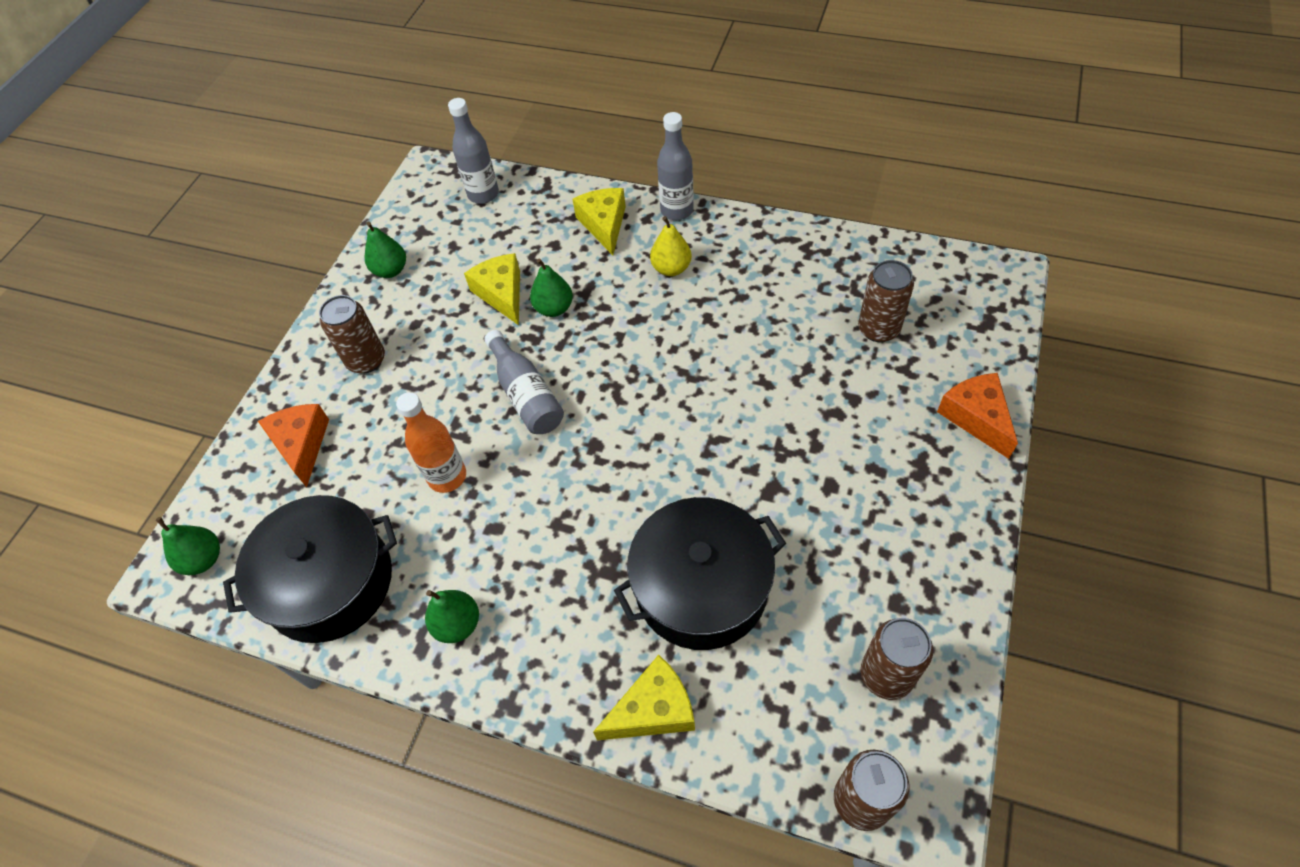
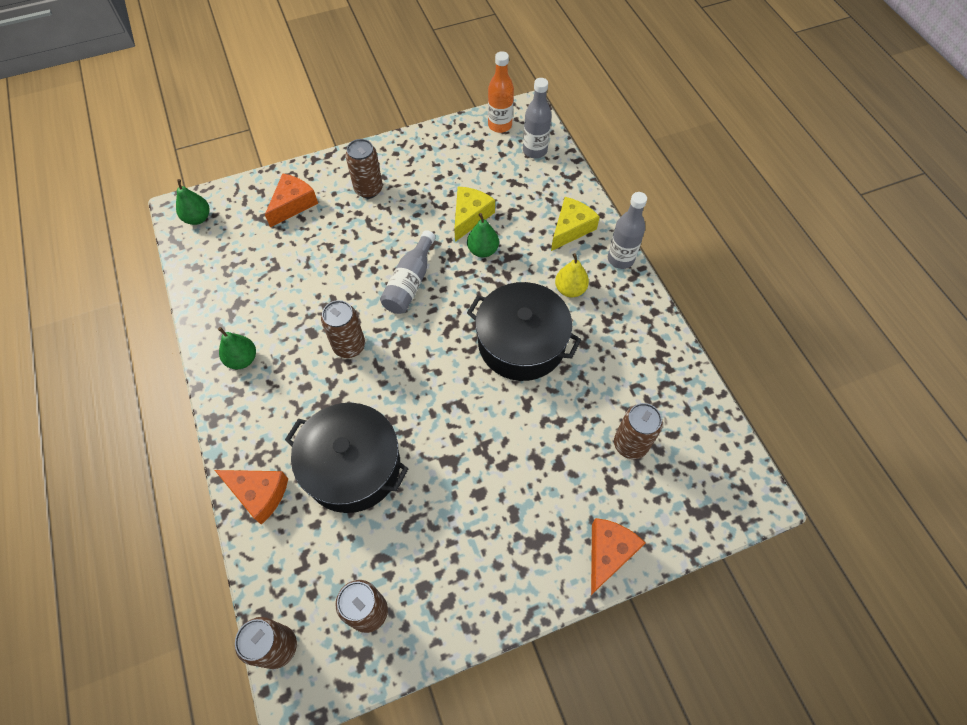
camera: 45 degrees right, 5 degrees up
black pot [223,495,397,643] -> black pot moved to [467,282,582,381]
green pear [365,221,406,278] -> none
orange bottle [396,392,466,493] -> orange bottle moved to [488,51,514,133]
yellow cheese [593,655,695,741] -> orange cheese [215,470,288,525]
none -> brown can [321,300,365,358]

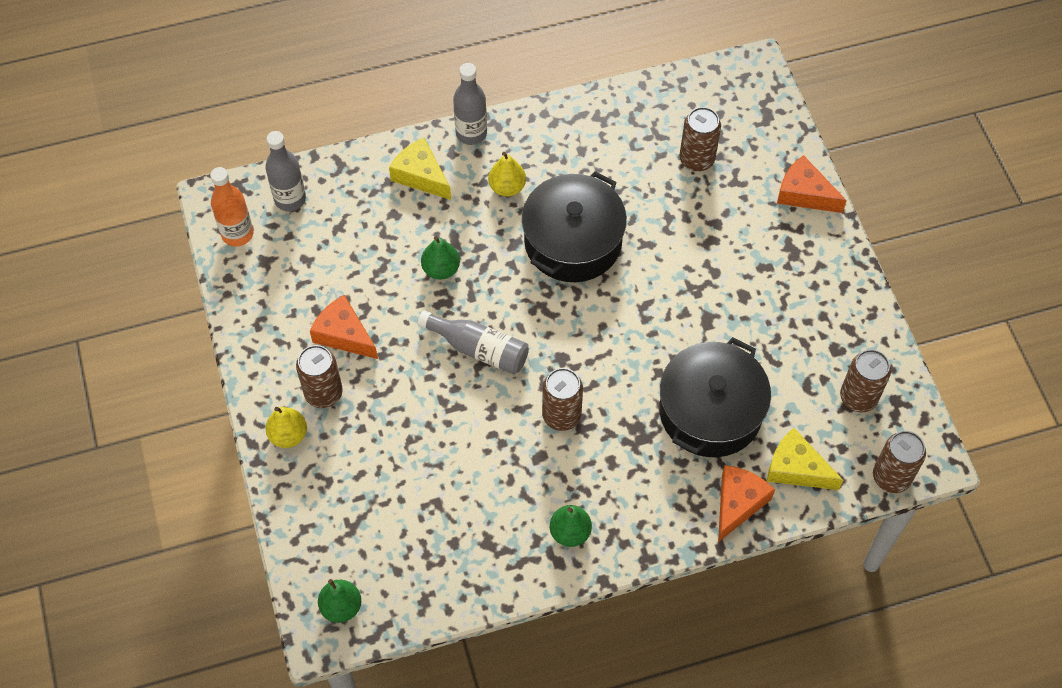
camera: 85 degrees left, 0 degrees up
orange cheese [265,173,318,227] -> orange cheese moved to [310,295,378,359]
yellow cheese [454,186,495,242] -> yellow cheese moved to [767,428,843,490]
none -> yellow pear [265,407,307,448]

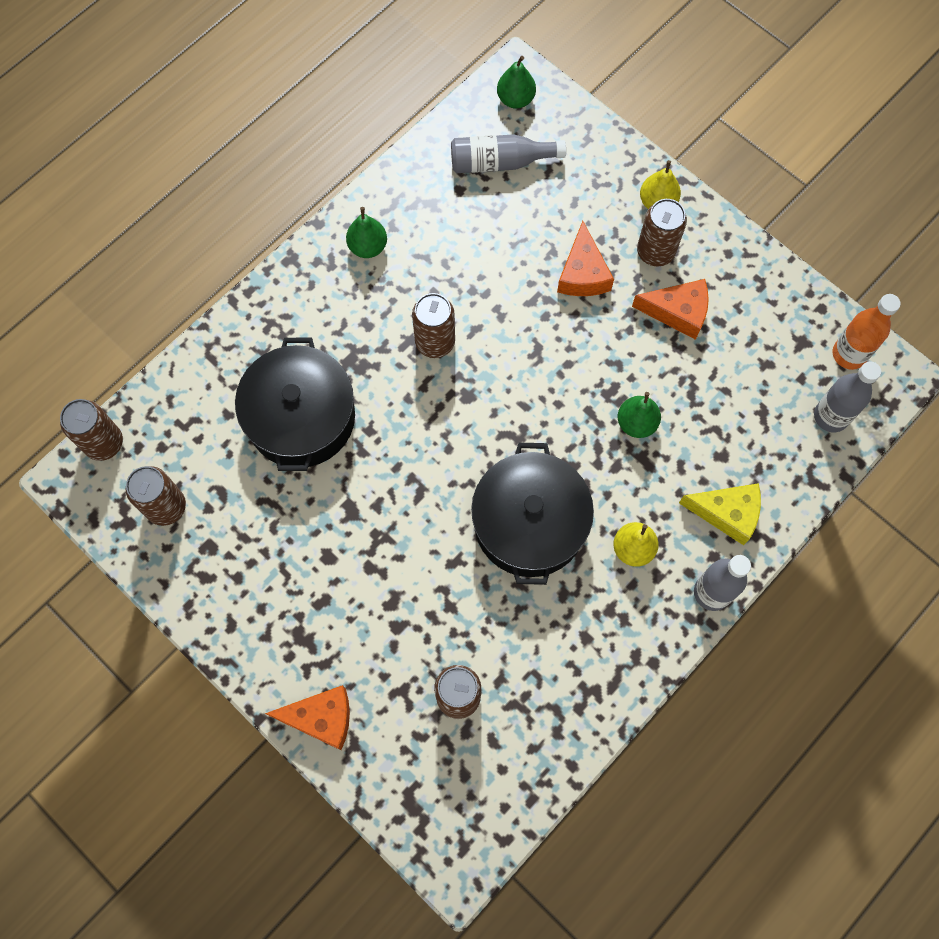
camera: 150 degrees right, 10 degrees up
grey bottle [417,310,529,374] -> grey bottle moved to [451,134,566,173]
orange cheese [718,465,775,542] -> orange cheese moved to [557,221,614,296]
yellow cheese [767,428,843,490] -> none

